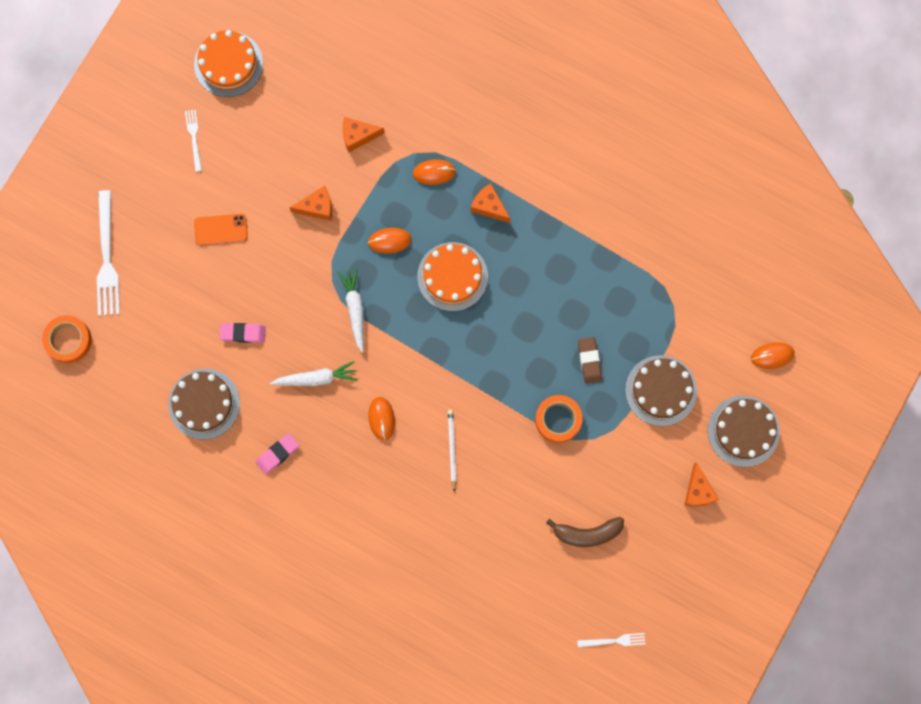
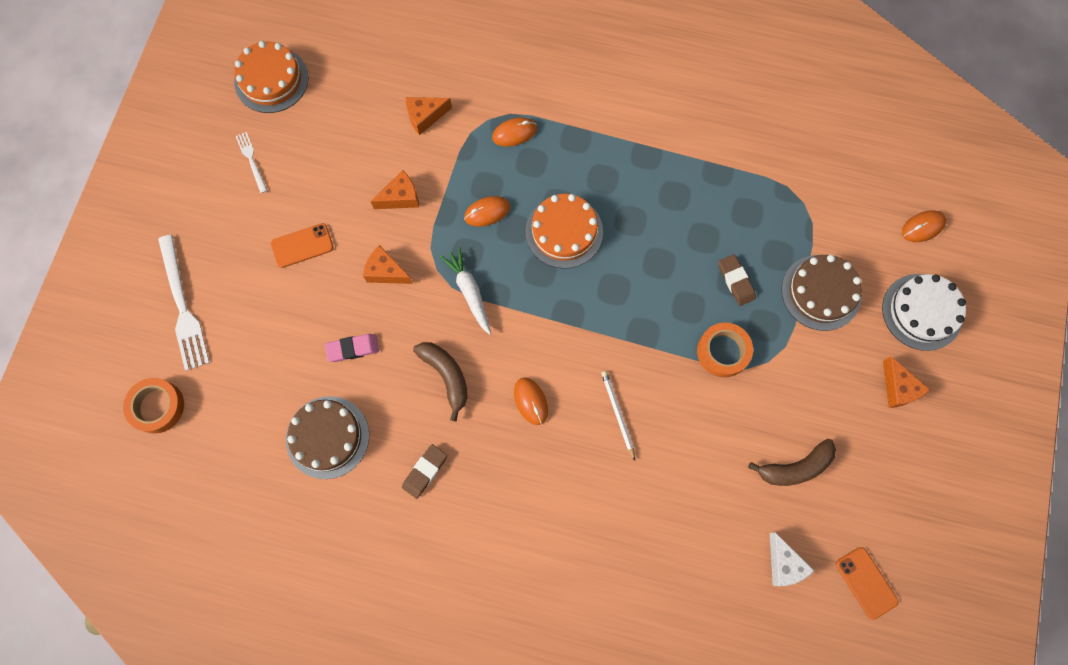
camera: 15 degrees left, 5 degrees down
pink eraser [255,433,300,475] -> brown eraser [402,444,447,499]
white carrot [270,361,357,386] -> brown banana [413,342,468,422]
orange cheese [471,183,511,223] -> orange cheese moved to [363,245,413,284]
white fork [577,633,645,647] -> orange phone [836,547,898,620]
brown cake [708,396,780,467] -> white cake [882,274,966,351]
none -> white cheese [770,533,815,586]

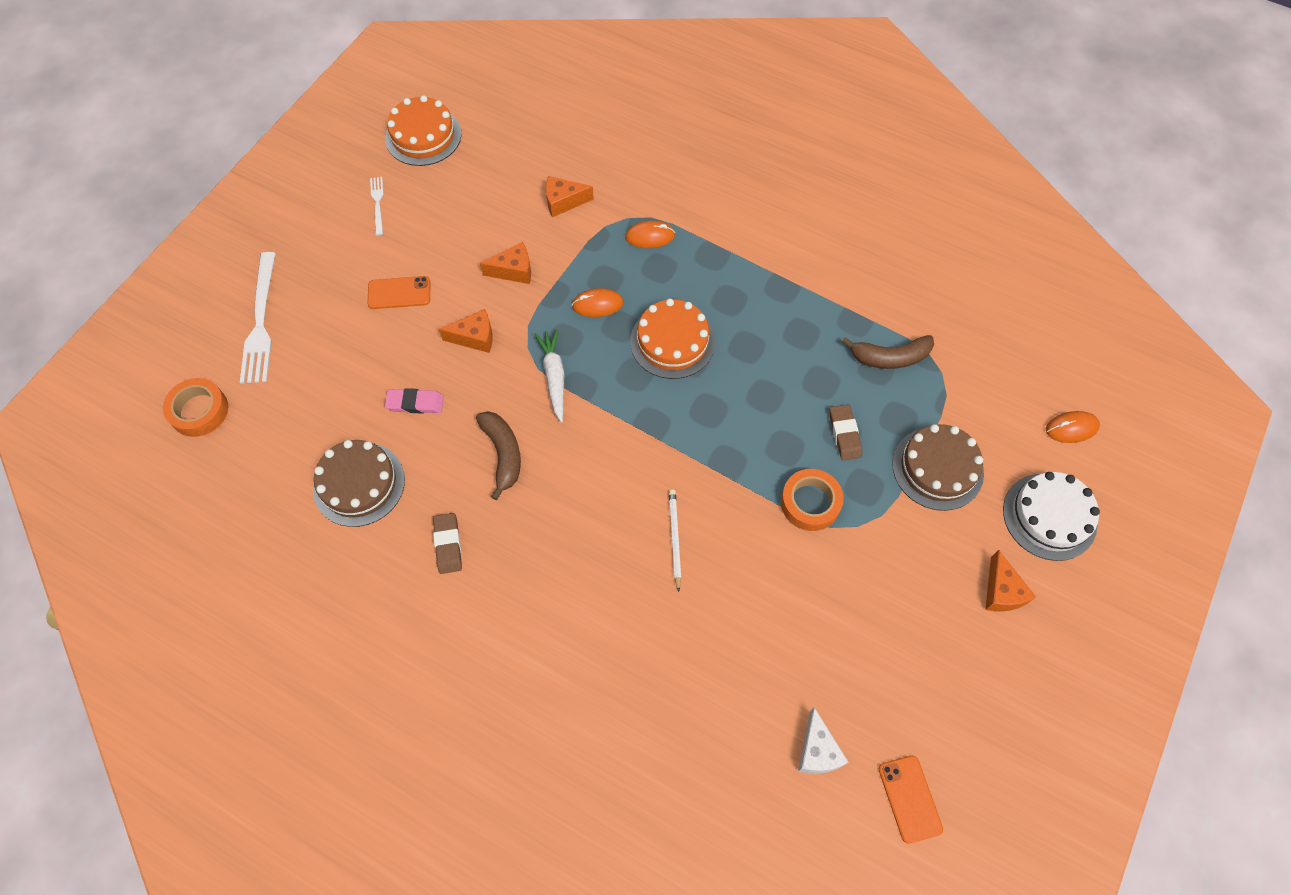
camera: 15 degrees right, 10 degrees down
orange cheese [363,245,413,284] -> orange cheese turned 135 degrees clockwise [439,309,493,353]
brown eraser [402,444,447,499] -> brown eraser turned 60 degrees counterclockwise [433,513,462,574]
orange mouse [514,377,548,425] -> none
brown banana [748,439,836,486] -> brown banana moved to [842,335,934,369]

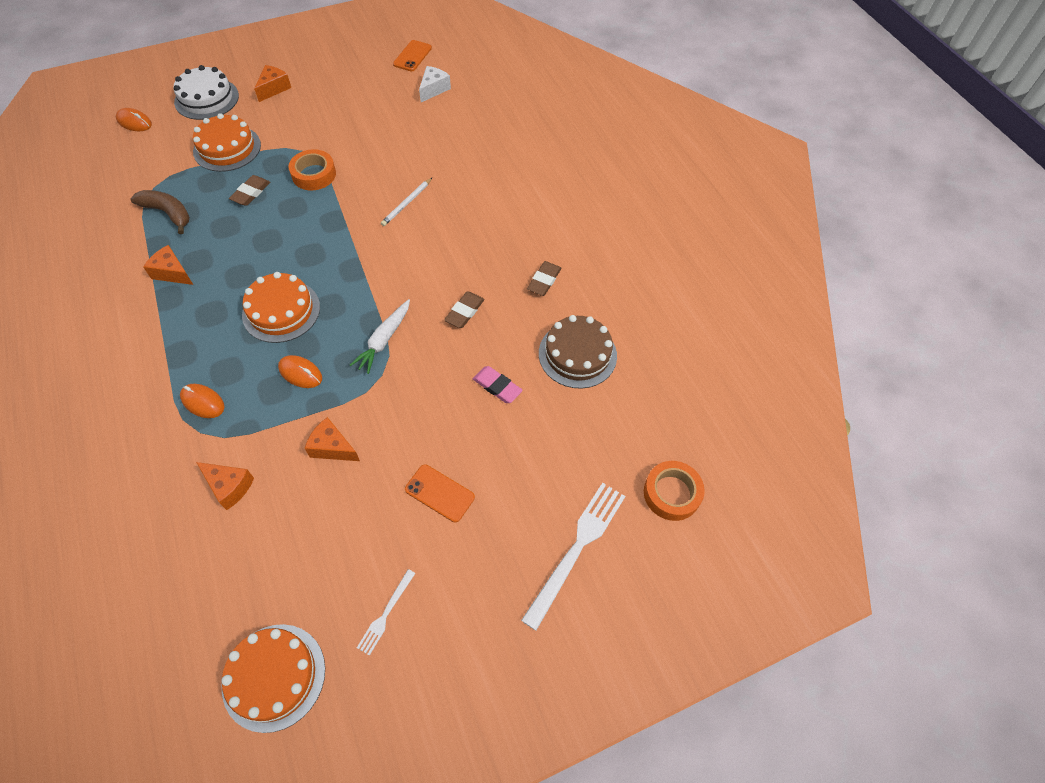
camera: 145 degrees left, 5 degrees down
orange cheese [439,309,493,353] -> orange cheese moved to [143,245,193,285]
brown banana [476,411,521,500] -> brown eraser [444,292,485,328]
brown cake [892,424,984,511] -> orange cake [193,113,261,172]

